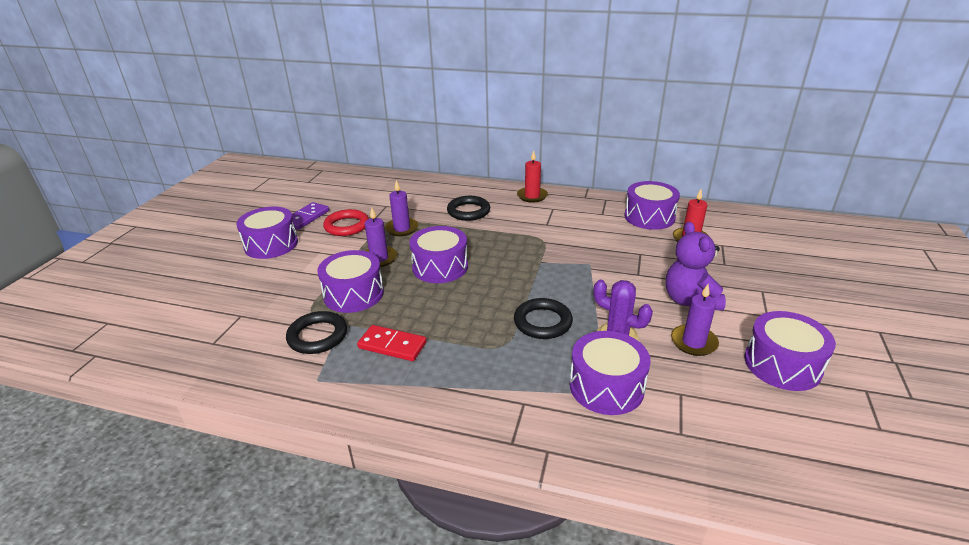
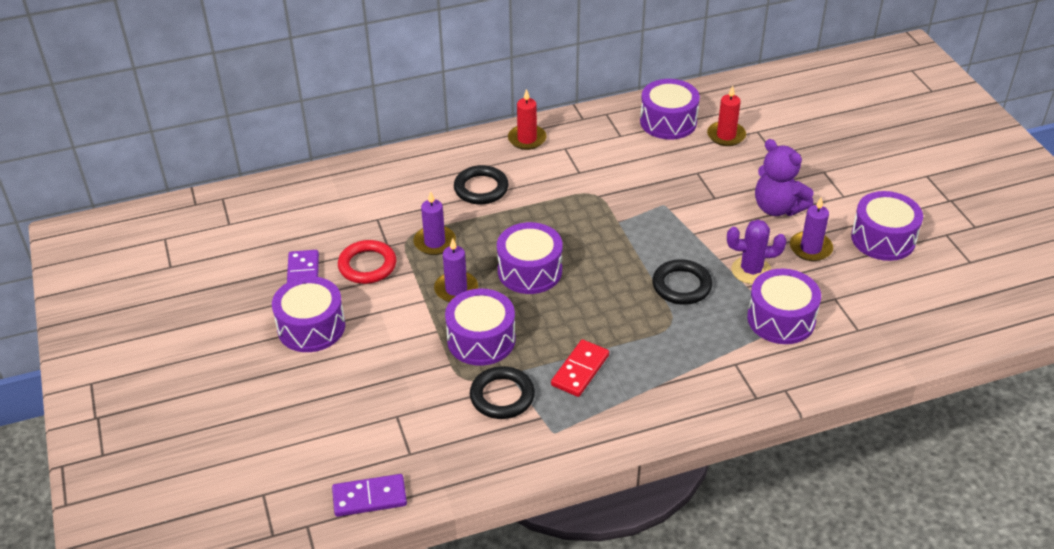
camera: 35 degrees left, 10 degrees up
red domino [357,325,427,361] -> red domino turned 45 degrees counterclockwise [551,339,609,397]
none -> purple domino [332,474,407,517]

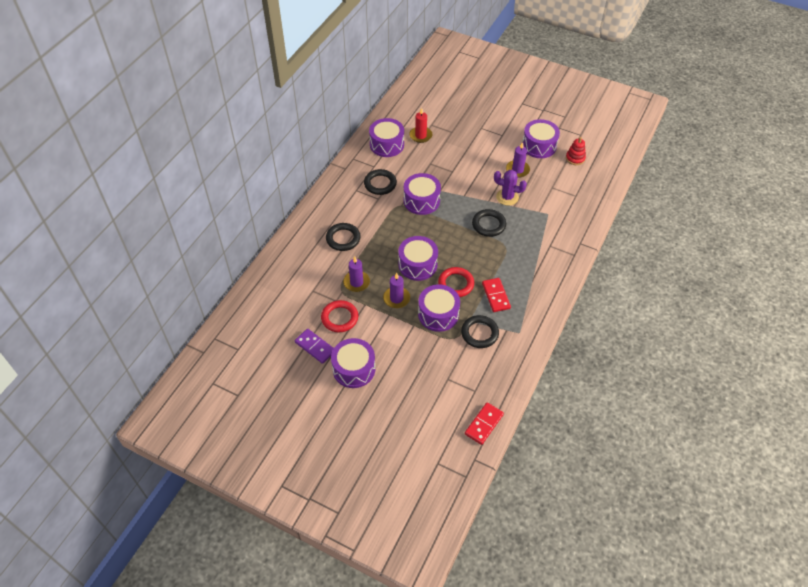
camera: 45 degrees left, 10 degrees up
purple domino [332,474,407,517] -> red domino [465,402,504,445]
red candle [508,89,547,150] -> none
purple cactus [727,219,786,284] -> purple cactus turned 60 degrees clockwise [494,170,527,206]
purple drum [747,269,821,344] -> purple drum moved to [404,173,441,215]
purple teddy bear [755,139,814,216] -> none
none -> black ring [364,169,397,195]
none -> red ring [438,267,474,297]
none -> red stacking toy [566,137,586,165]

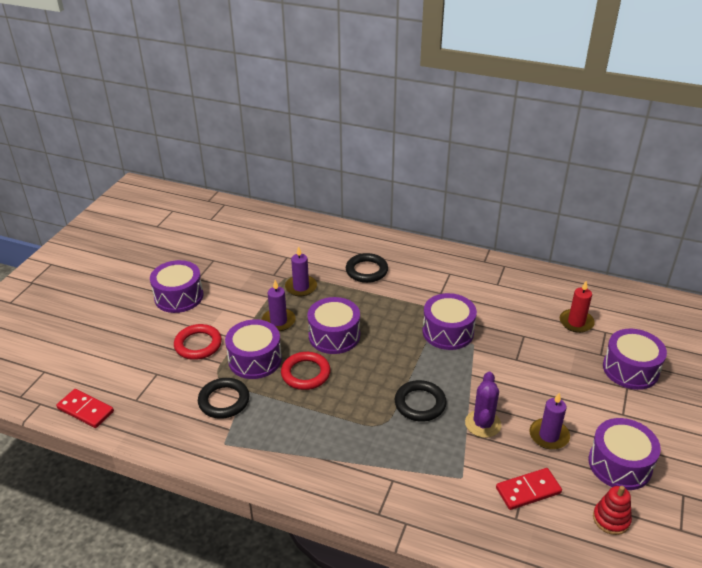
camera: 85 degrees right, 15 degrees down
purple domino [295,329,334,364] -> none
red ring [321,300,358,332] -> red ring moved to [174,324,222,360]
black ring [364,169,397,195] -> none
purple drum [369,118,404,157] -> purple drum moved to [603,329,667,390]
red domino [482,278,511,312] -> red domino moved to [496,468,562,510]

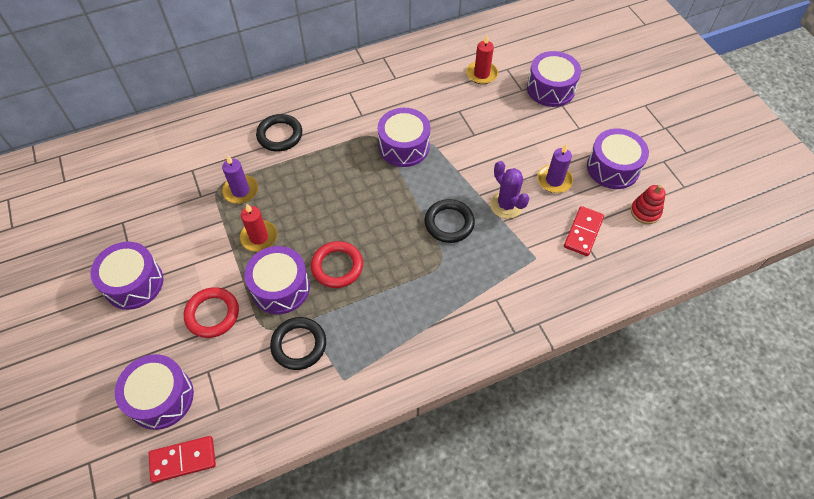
camera: 45 degrees left, 20 degrees up
purple candle [262,280,296,331] -> red candle [240,204,277,252]
purple drum [307,297,360,354] -> purple drum moved to [115,354,194,430]

